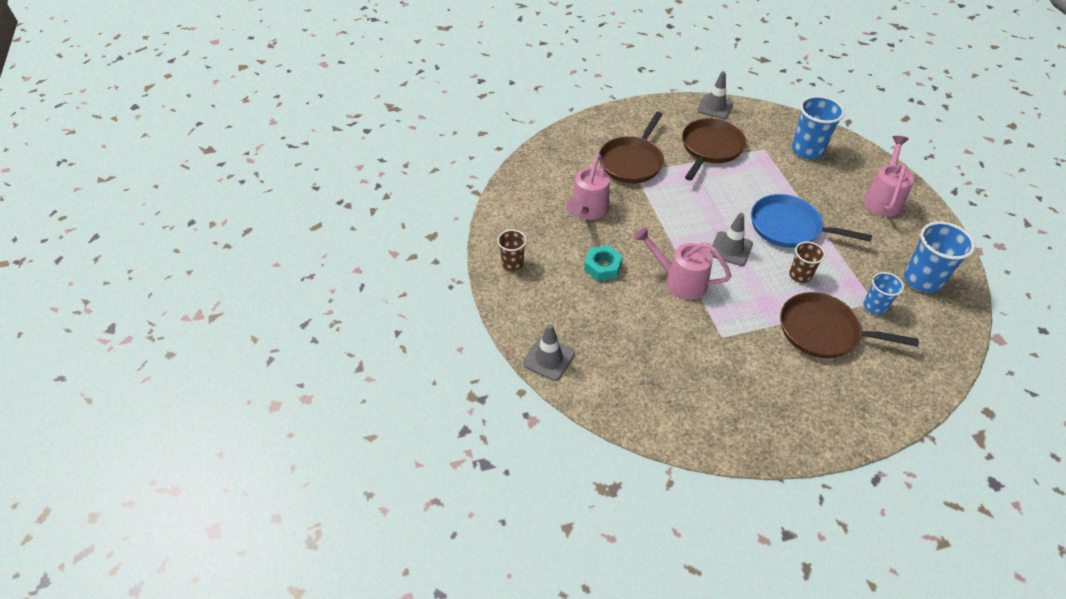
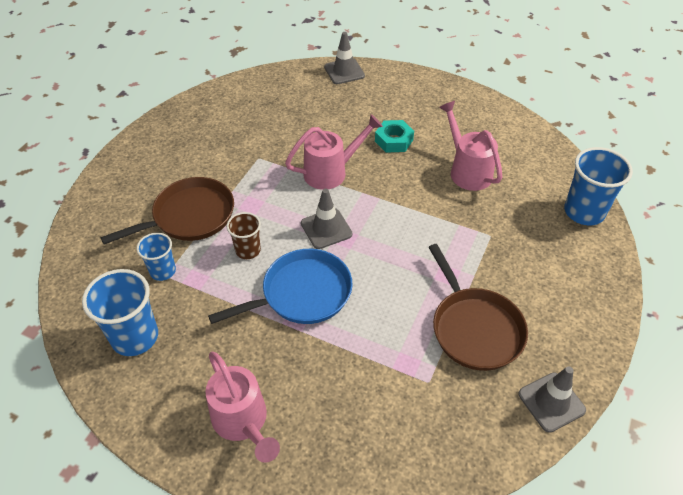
camera: 130 degrees right, 0 degrees up
brown cup [497,230,527,271] -> none
brown pan [599,112,664,183] -> none
blue cup [792,96,845,159] -> blue cup moved to [564,147,633,225]

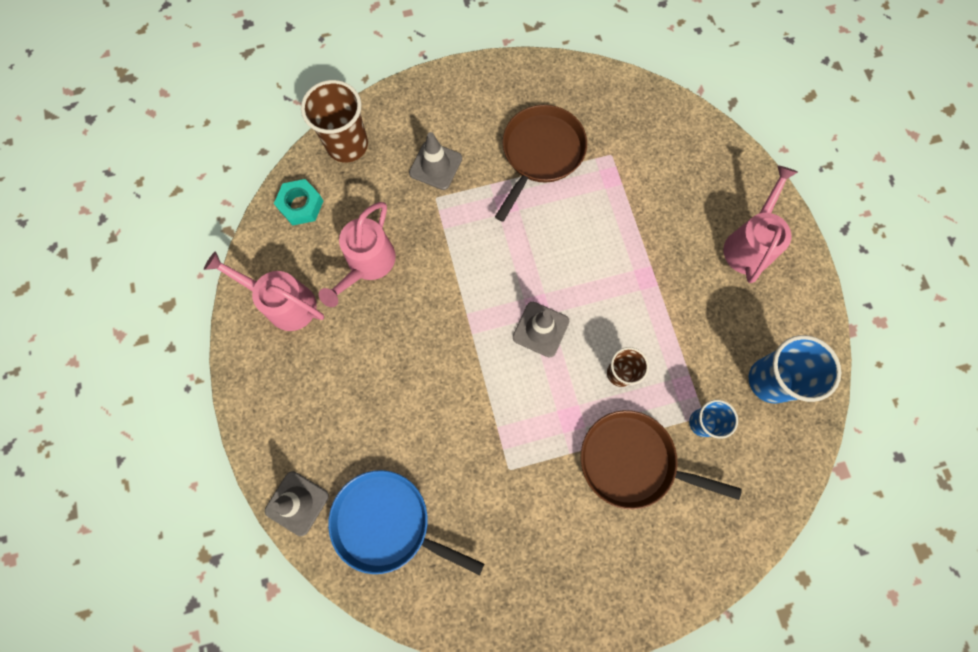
camera: 130 degrees left, 25 degrees up
blue pan [208,249,353,324] -> blue pan moved to [328,470,484,575]
pink watering can [285,114,383,190] -> pink watering can moved to [204,251,324,331]
turquoise nut [375,120,414,153] -> turquoise nut moved to [274,179,323,225]
grey traffic cone [518,366,586,433] -> grey traffic cone moved to [409,132,462,190]
blue cup [564,147,633,225] -> brown cup [301,80,368,162]

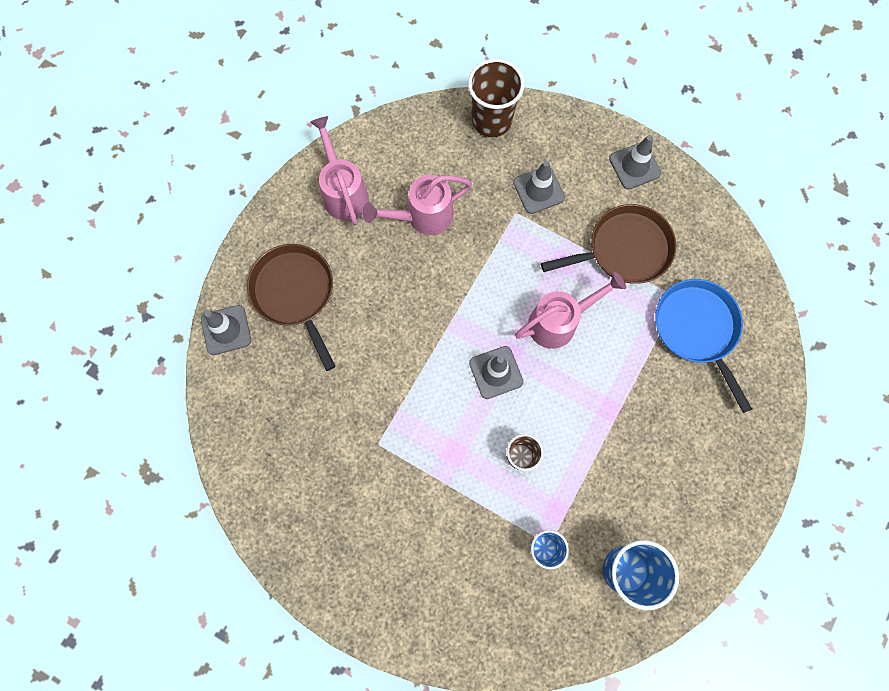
camera: 45 degrees right, 0 degrees up
turquoise nut [274,179,323,225] -> none
blue pan [328,470,484,575] -> blue pan moved to [655,279,752,413]
brown pan [581,410,742,509] -> brown pan moved to [247,244,336,371]
pink watering can [723,165,798,283] -> pink watering can moved to [515,272,626,349]
none -> grey traffic cone [609,135,662,190]

